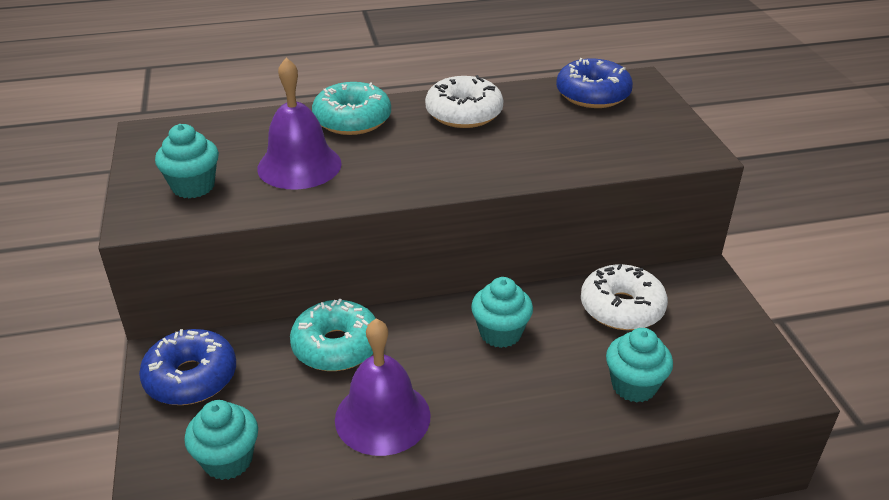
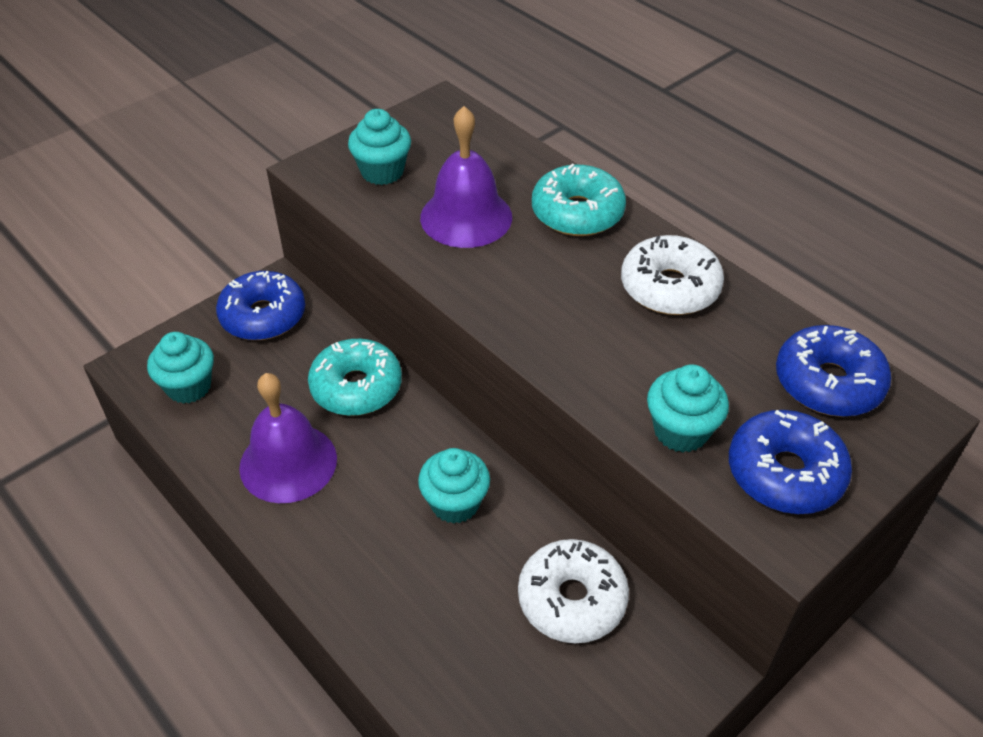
camera: 60 degrees right, 10 degrees up
turquoise cupcake [606,328,673,403] -> turquoise cupcake moved to [647,365,729,452]
none -> blue donut [729,410,852,514]

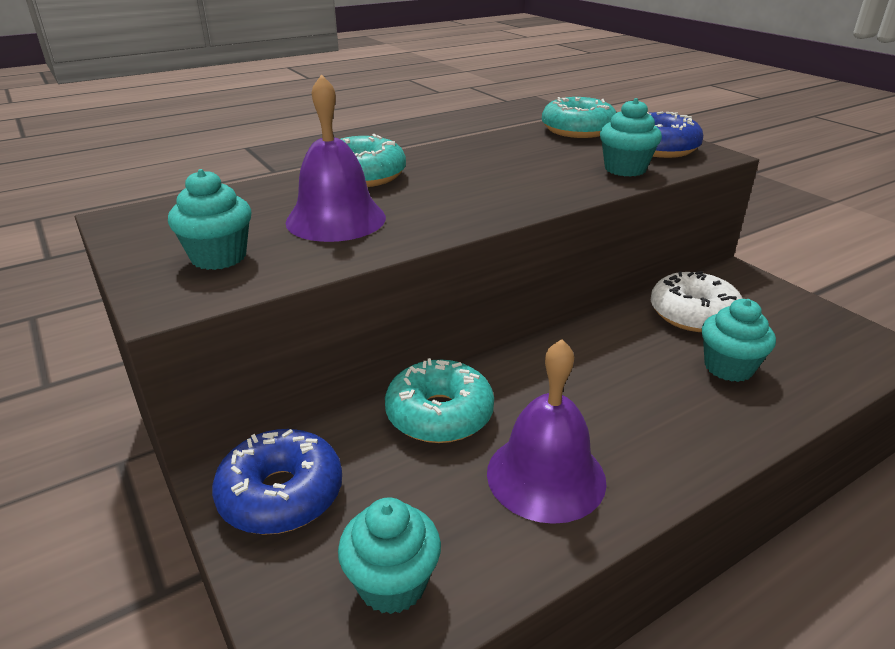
camera: 80 degrees left, 15 degrees down
turquoise cupcake [418,448,490,524] -> turquoise cupcake moved to [702,299,776,382]
white donut [621,235,724,315] -> none
blue donut [776,325,891,417] -> turquoise donut [542,97,616,138]

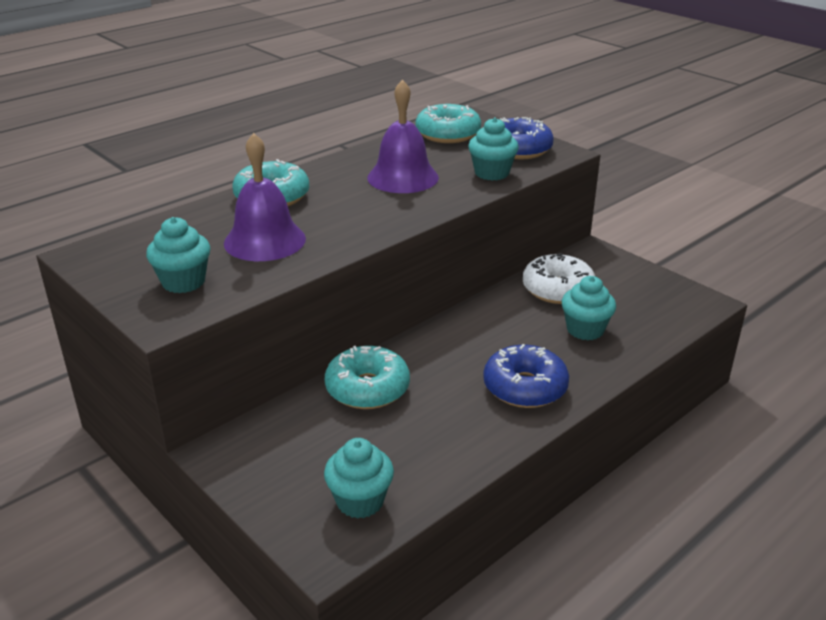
camera: 10 degrees left, 0 degrees up
blue donut [212,429,342,535] -> blue donut moved to [483,344,569,408]
purple bell [487,339,607,524] -> purple bell moved to [368,80,439,193]

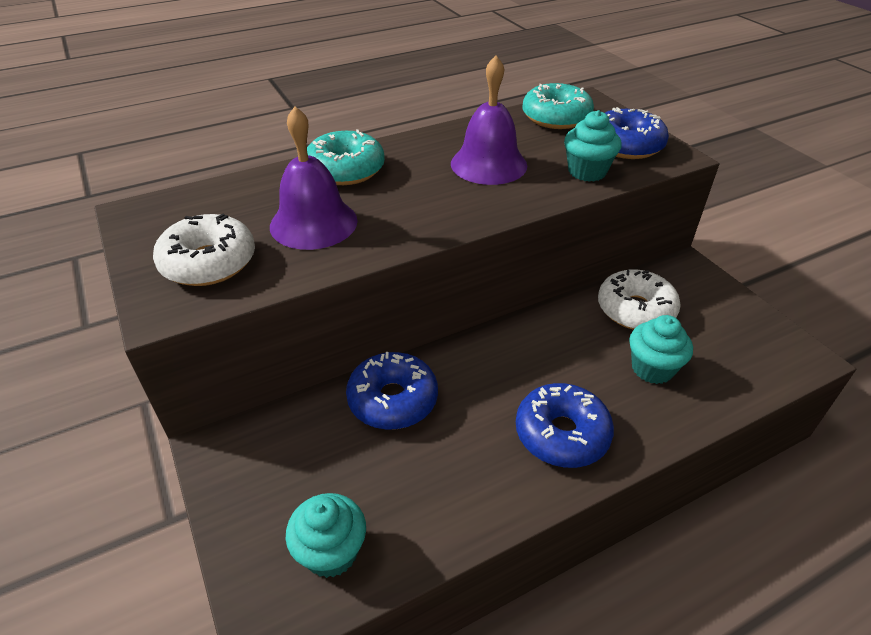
camera: 15 degrees right, 10 degrees up
turquoise cupcake [146,217,210,293] -> white donut [153,214,255,286]
turquoise donut [325,346,410,409] -> blue donut [346,352,438,430]

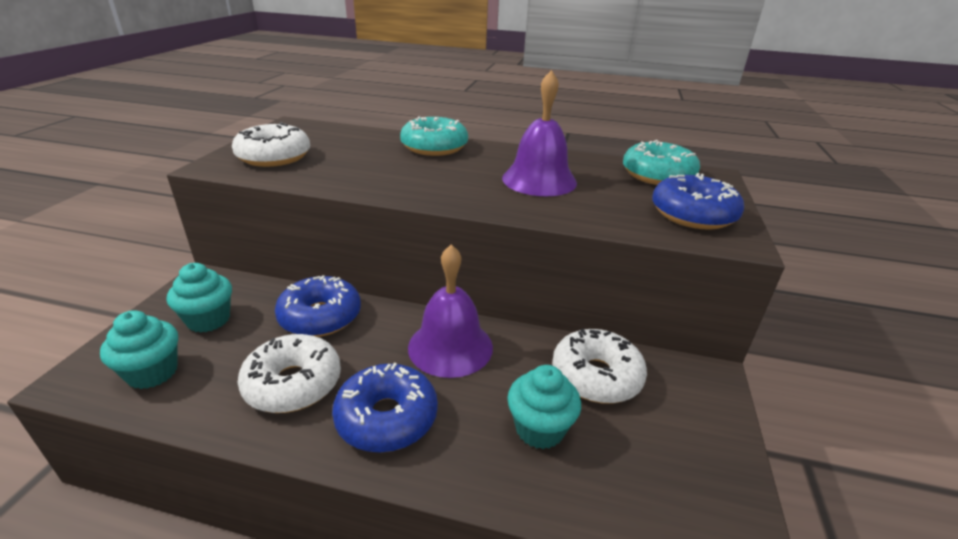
camera: 40 degrees right, 10 degrees down
purple bell [270,106,357,250] -> purple bell moved to [408,244,493,378]
turquoise cupcake [564,110,622,182] -> turquoise cupcake moved to [167,263,232,333]
none -> white donut [238,334,341,413]

